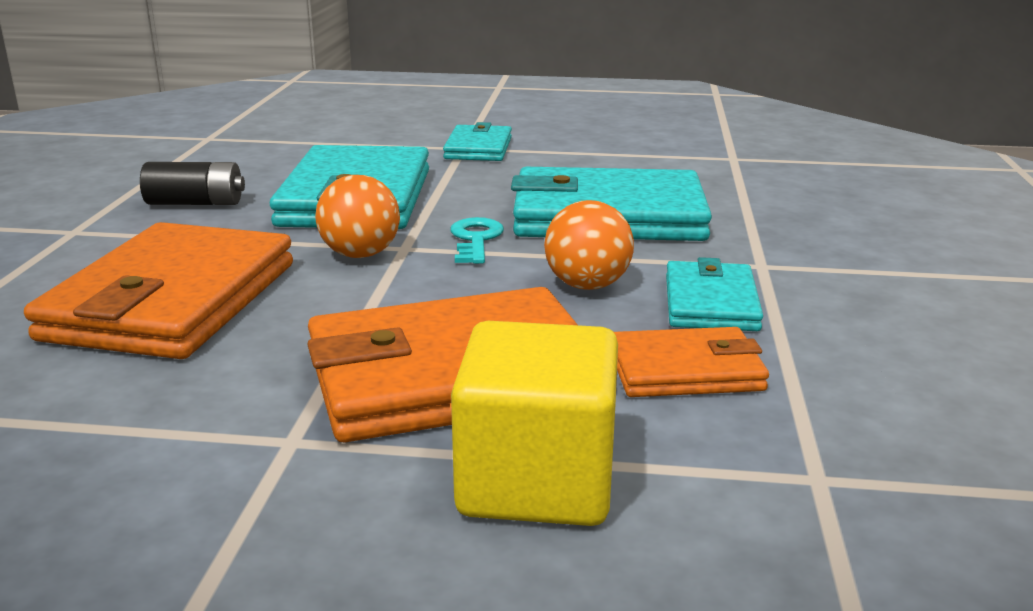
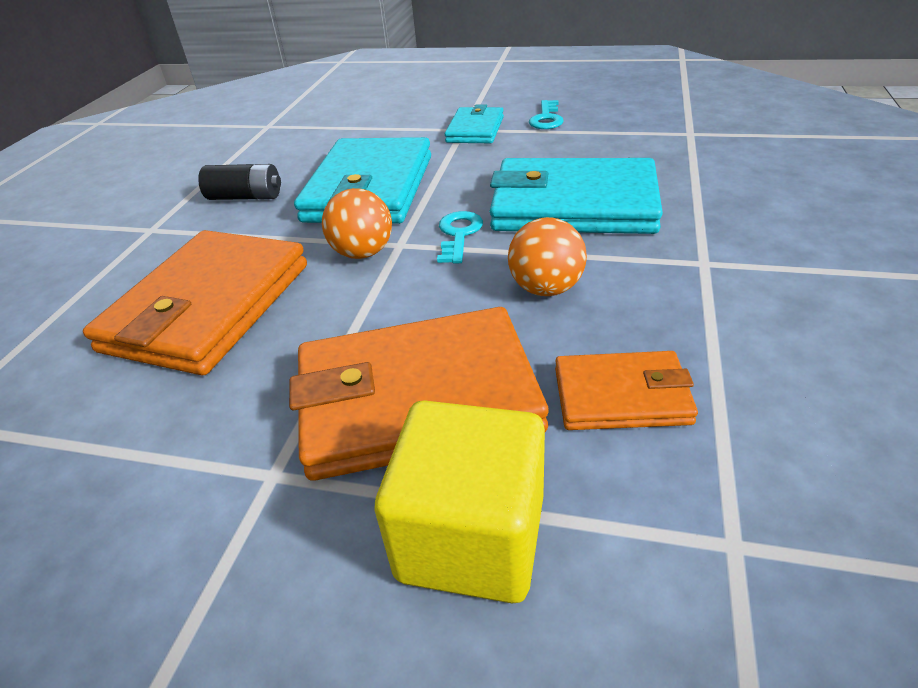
camera: 10 degrees right, 15 degrees up
turquoise wallet [666,257,763,331] -> none
none -> turquoise key [529,100,564,129]

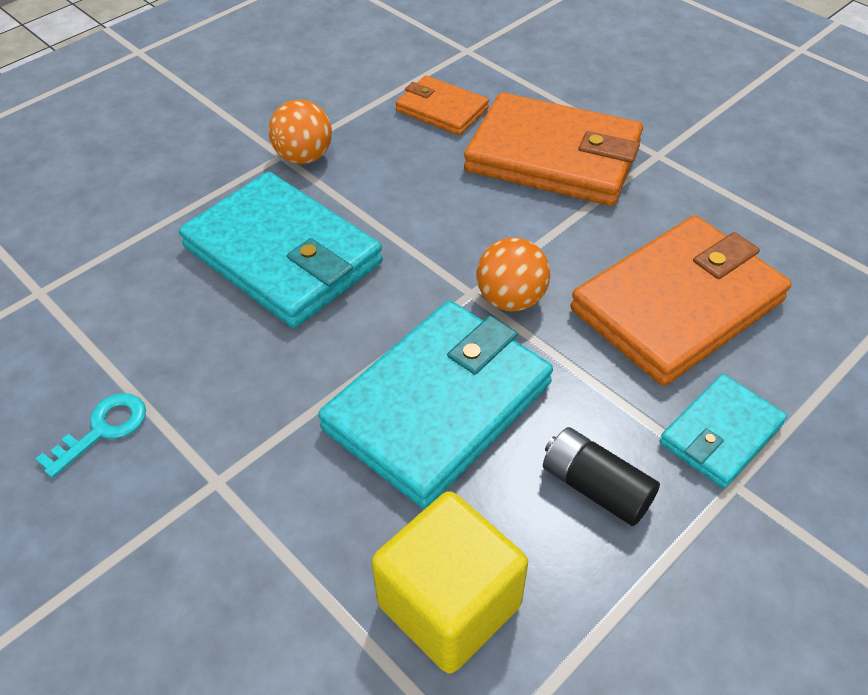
camera: 150 degrees left, 10 degrees up
yellow cube [375,400,545,603] -> yellow cube moved to [371,491,528,674]
turquoise key [437,211,483,264] -> none
turquoise wallet [445,105,504,143] -> turquoise wallet moved to [660,374,787,488]
orange ball [508,217,587,296] -> orange ball moved to [269,100,332,164]

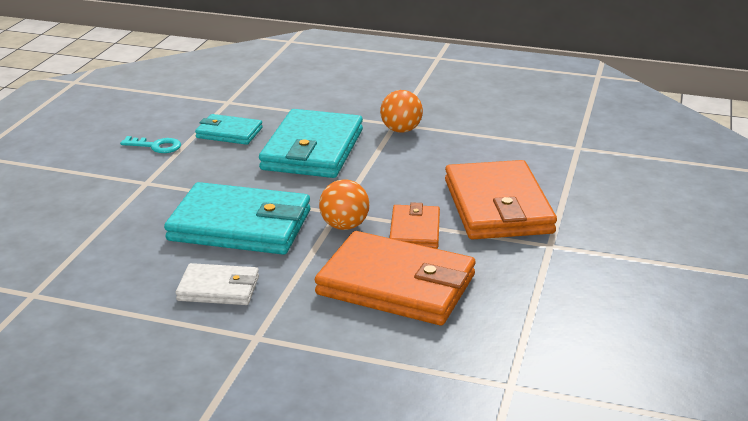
camera: 60 degrees right, 20 degrees down
yellow cube [371,491,528,674] -> none
orange wallet [396,75,489,136] -> orange wallet moved to [390,202,440,249]
black battery [543,427,660,526] -> white wallet [176,263,259,305]
turquoise wallet [660,374,787,488] -> turquoise wallet moved to [195,114,263,145]

